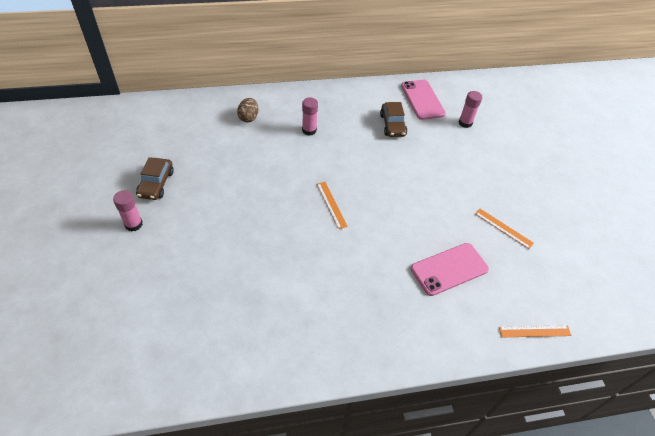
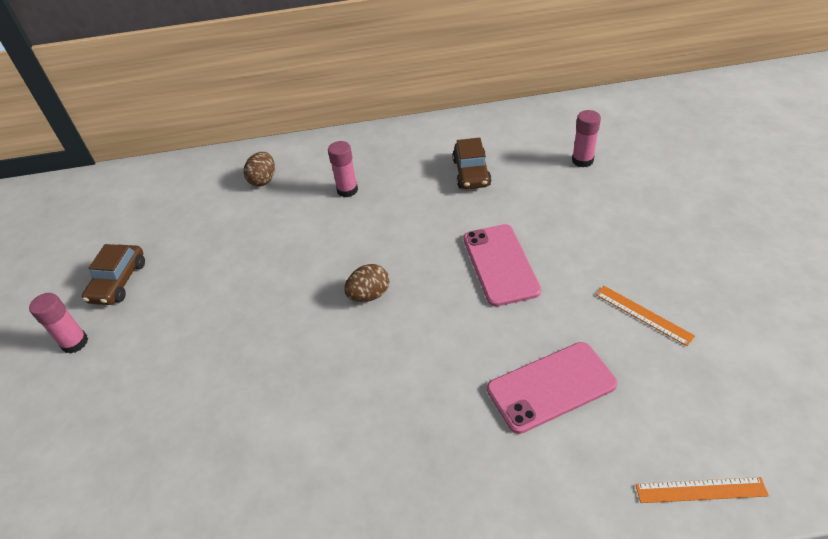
camera: 10 degrees right, 5 degrees down
orange ruler [317,182,348,229] -> brown egg [344,264,389,302]
pink phone [401,80,446,120] -> pink phone moved to [463,224,541,307]

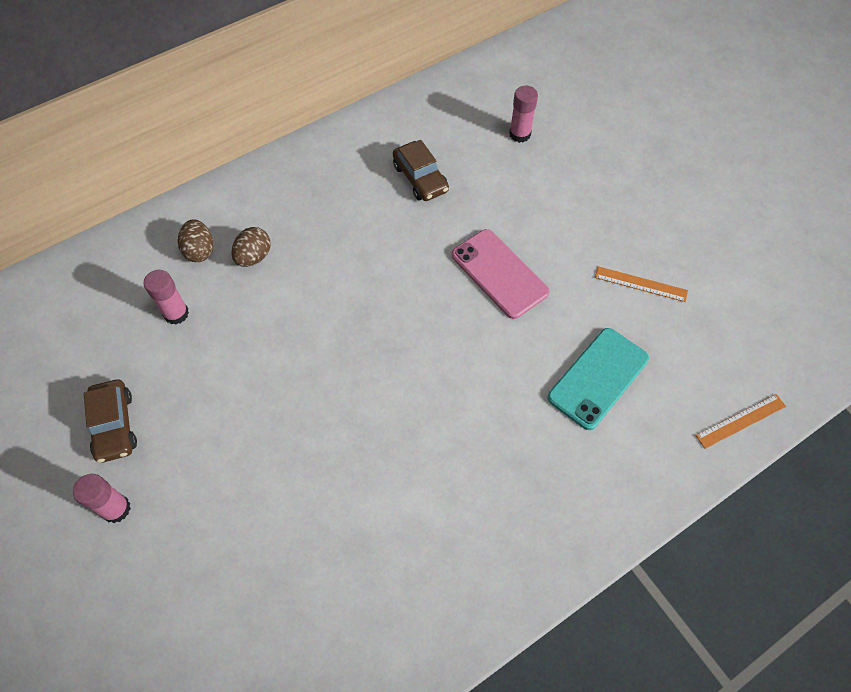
camera: 30 degrees left, 15 degrees up
pink glue stick [328,141,358,197] -> pink glue stick moved to [144,270,189,325]
brown egg [344,264,389,302] -> brown egg moved to [231,227,271,267]
pink phone [487,342,617,434] -> turquoise phone [548,328,649,430]

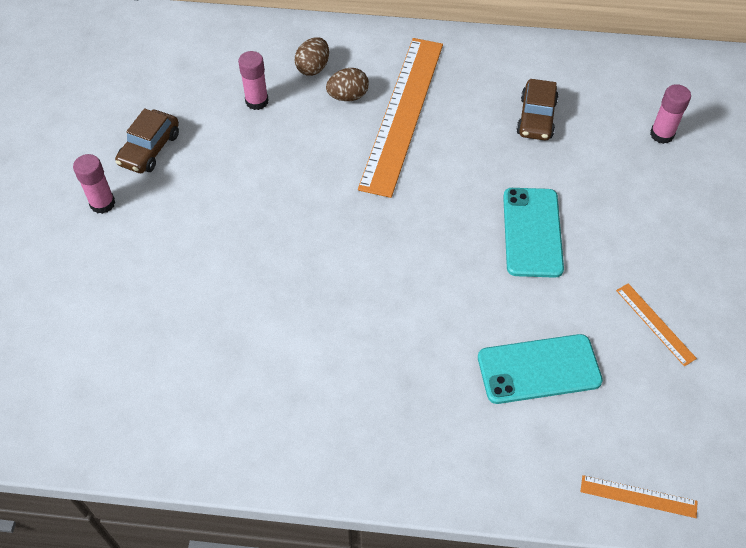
camera: 40 degrees right, 5 degrees down
pink phone [452,229,550,319] -> turquoise phone [503,188,564,278]
none -> orange ruler [358,38,443,198]

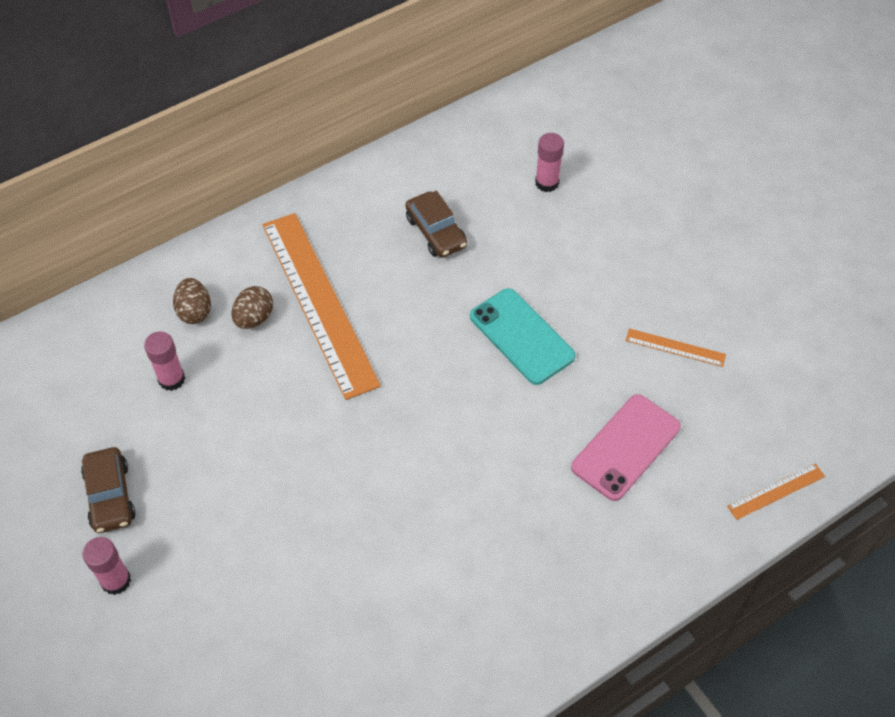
camera: 40 degrees left, 0 degrees up
turquoise phone [478,334,603,404] -> pink phone [571,394,681,501]

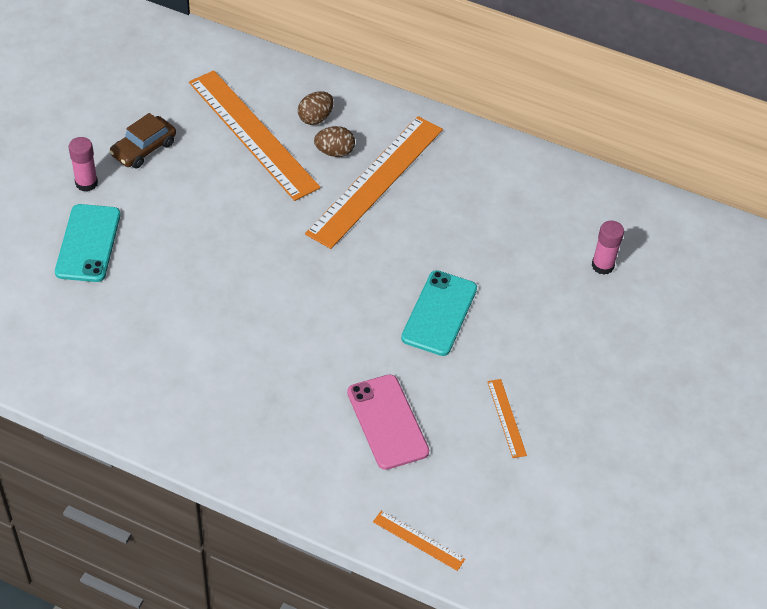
camera: 55 degrees right, 5 degrees down
pink glue stick [144,331,185,391] -> orange ruler [189,70,320,201]
brown car [405,191,467,258] -> none
pink phone [571,394,681,501] -> pink phone turned 60 degrees clockwise [347,374,429,470]
none -> turquoise phone [55,204,121,282]

